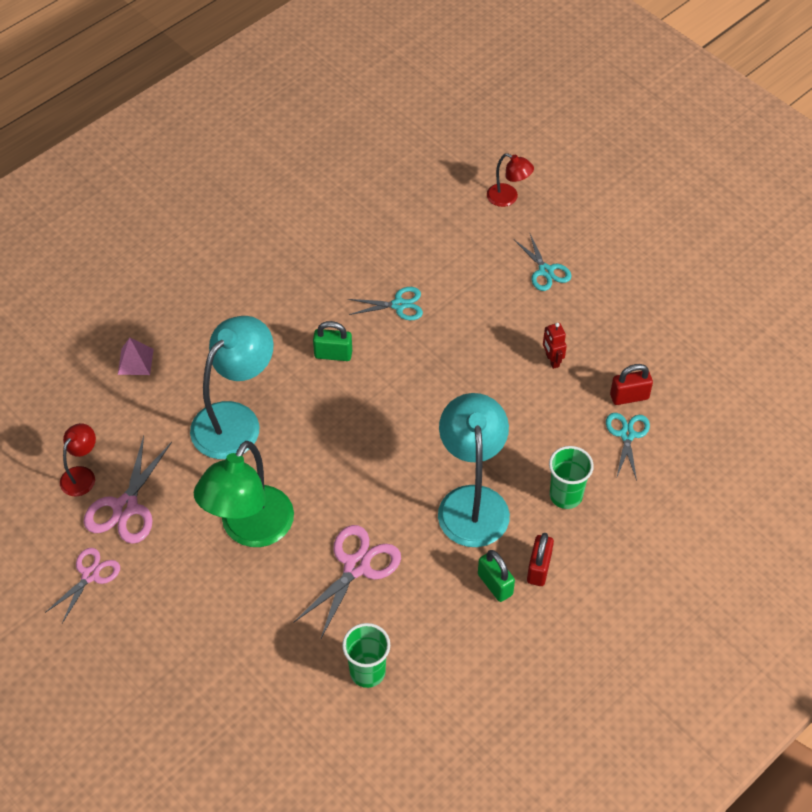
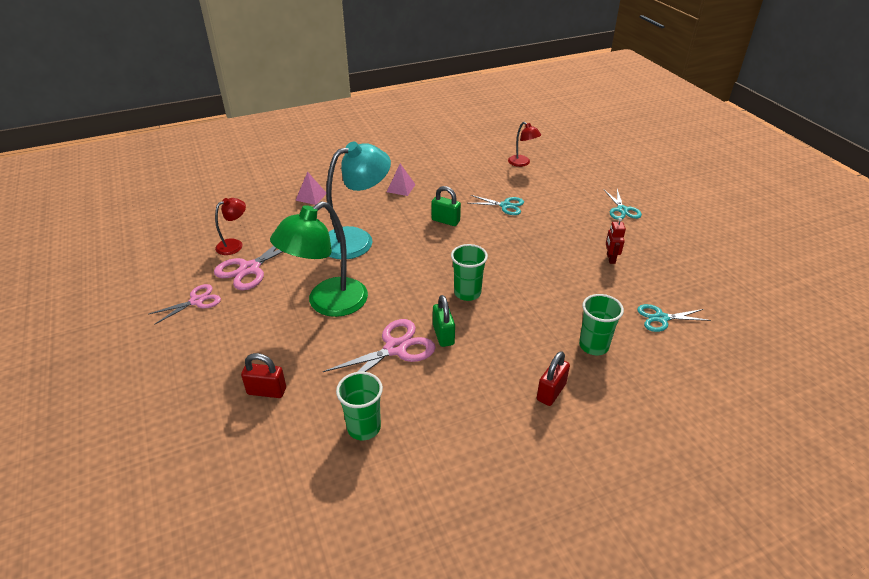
camera: 20 degrees right, 15 degrees down
turquoise lamp [438,393,510,547] -> none
green padlock [478,550,515,602] -> green padlock moved to [433,295,455,347]
red lamp [487,153,534,207] -> red lamp moved to [508,122,541,167]
turquoise scissors [606,413,650,481] -> turquoise scissors turned 120 degrees counterclockwise [637,304,711,332]
red padlock [610,364,653,405] -> red padlock moved to [241,353,286,398]
none -> pink pyramid [387,164,416,196]
none -> green cup [451,244,488,301]

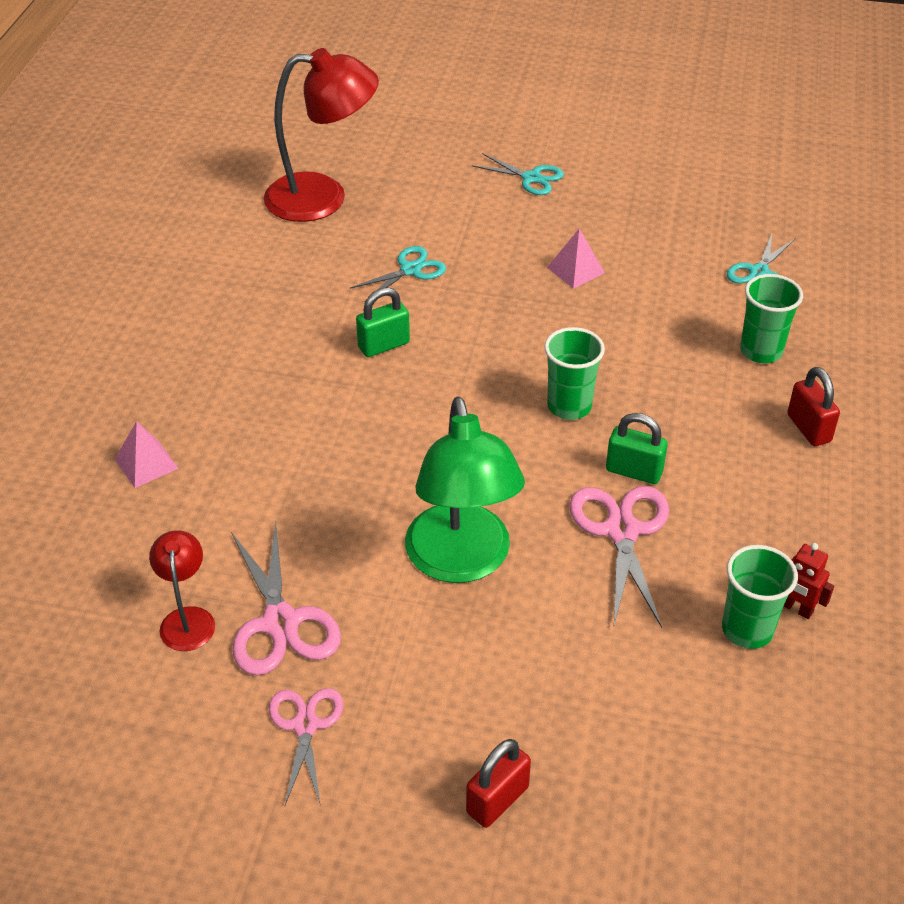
camera: 55 degrees left, 5 degrees up
red padlock [241,353,286,398] -> red padlock moved to [466,739,531,828]
turquoise lamp [327,142,391,259] -> none
pink pyramid [387,164,416,196] -> pink pyramid moved to [547,228,605,289]
red lamp [508,122,541,167] -> red lamp [264,48,379,222], size x2.01
red robot [606,218,626,264] -> red robot moved to [783,543,834,619]

